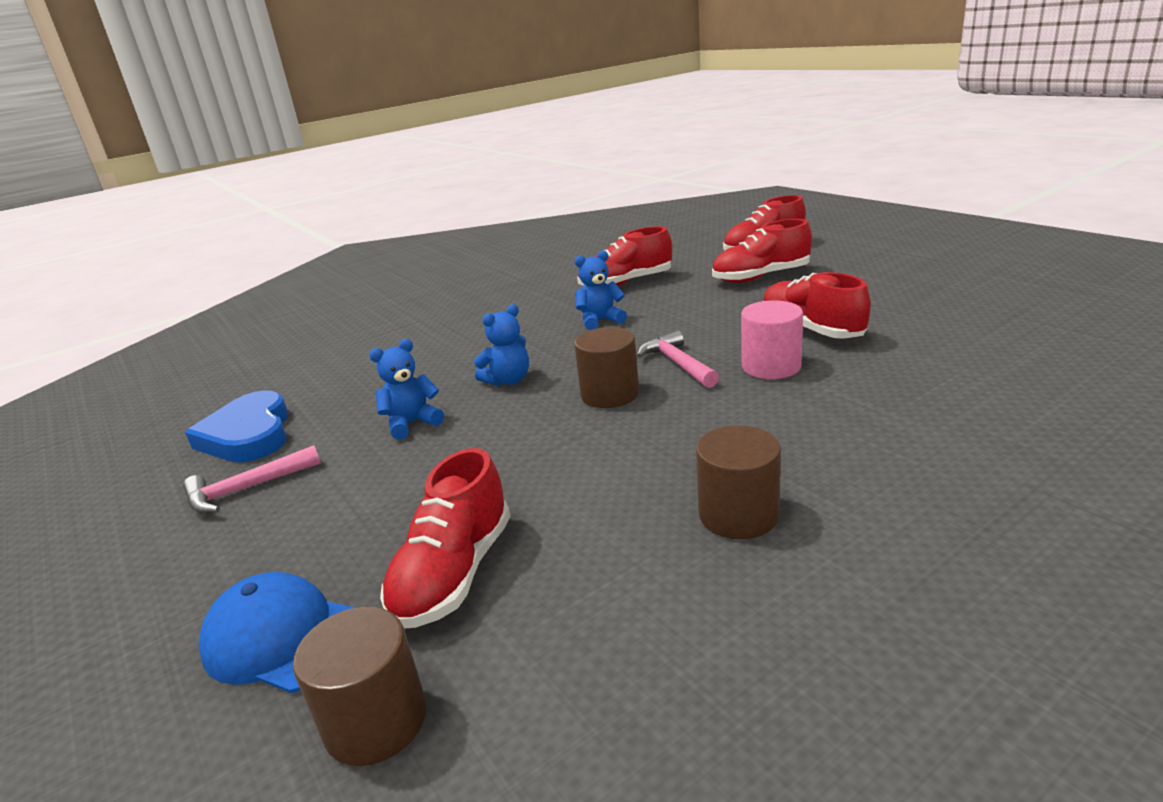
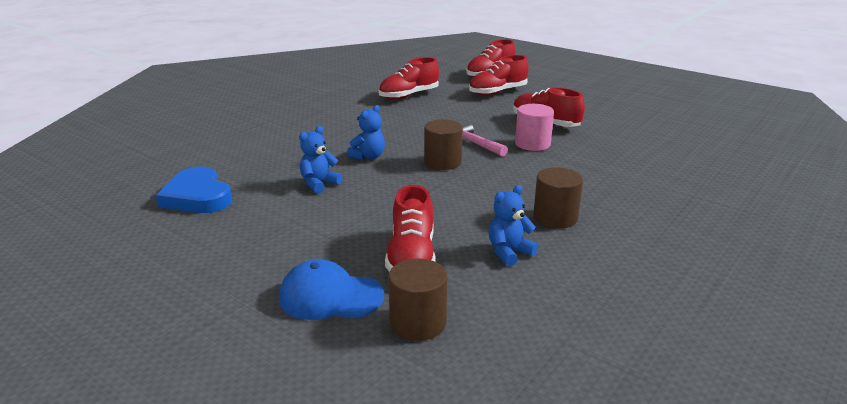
camera: 20 degrees left, 0 degrees up
pink hammer [183,445,321,514] -> none
blue teddy bear [574,251,627,330] -> blue teddy bear moved to [489,185,538,266]

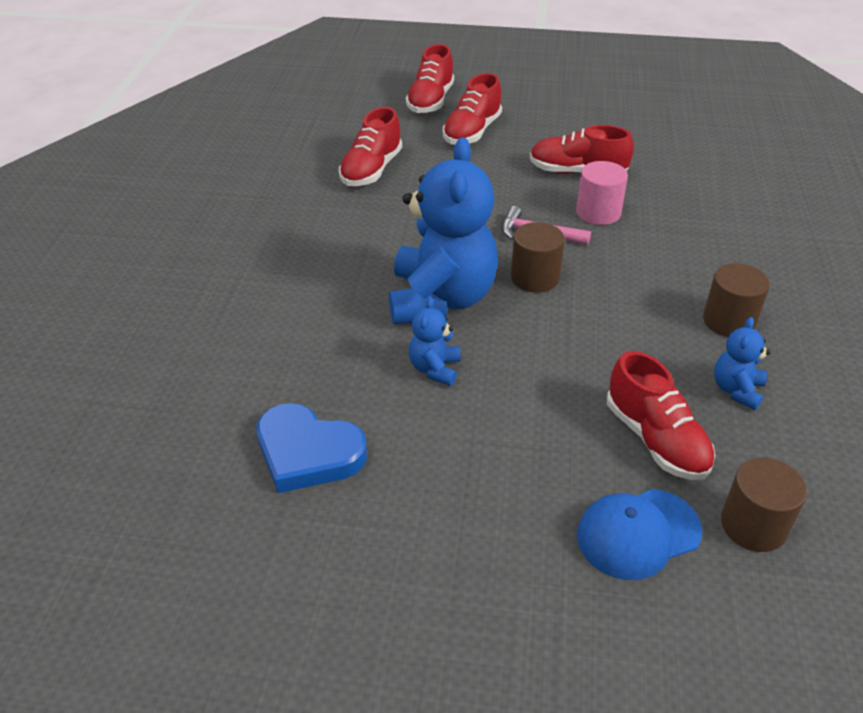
camera: 30 degrees left, 15 degrees up
blue teddy bear [347,105,385,160] -> blue teddy bear [389,137,498,325], size x2.26

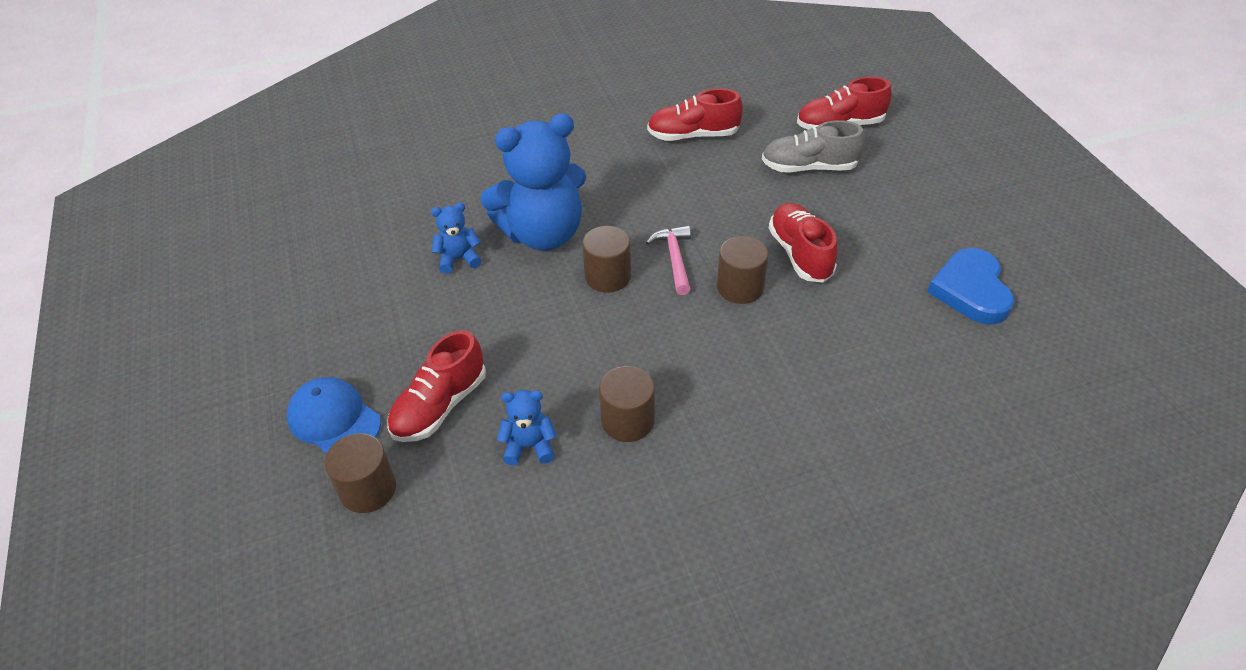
camera: 65 degrees right, 5 degrees up
blue heart [257,403,367,493] -> blue heart moved to [927,248,1015,325]
red shoe [443,73,502,145] -> grey shoe [762,120,865,172]
pink cylinder [576,161,628,225] -> brown cylinder [717,236,769,304]

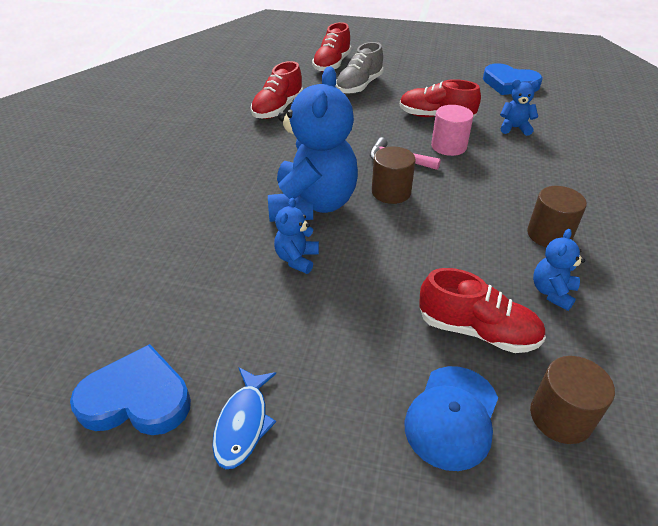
camera: 60 degrees left, 5 degrees down
blue cap [287,377,381,454] -> blue cap turned 45 degrees counterclockwise [404,366,498,471]
red shoe [387,330,486,442] -> red shoe turned 45 degrees counterclockwise [419,268,546,353]
brown cylinder [717,236,769,304] -> pink cylinder [431,105,473,156]
none -> blue heart [70,344,191,435]
none -> blue fish [212,367,276,469]
none -> blue teddy bear [500,79,539,136]

